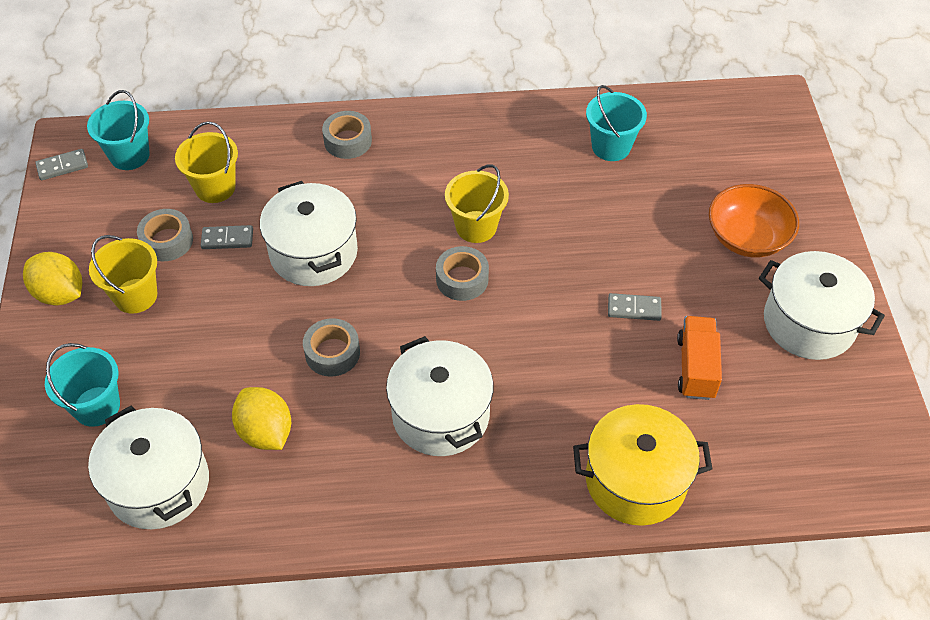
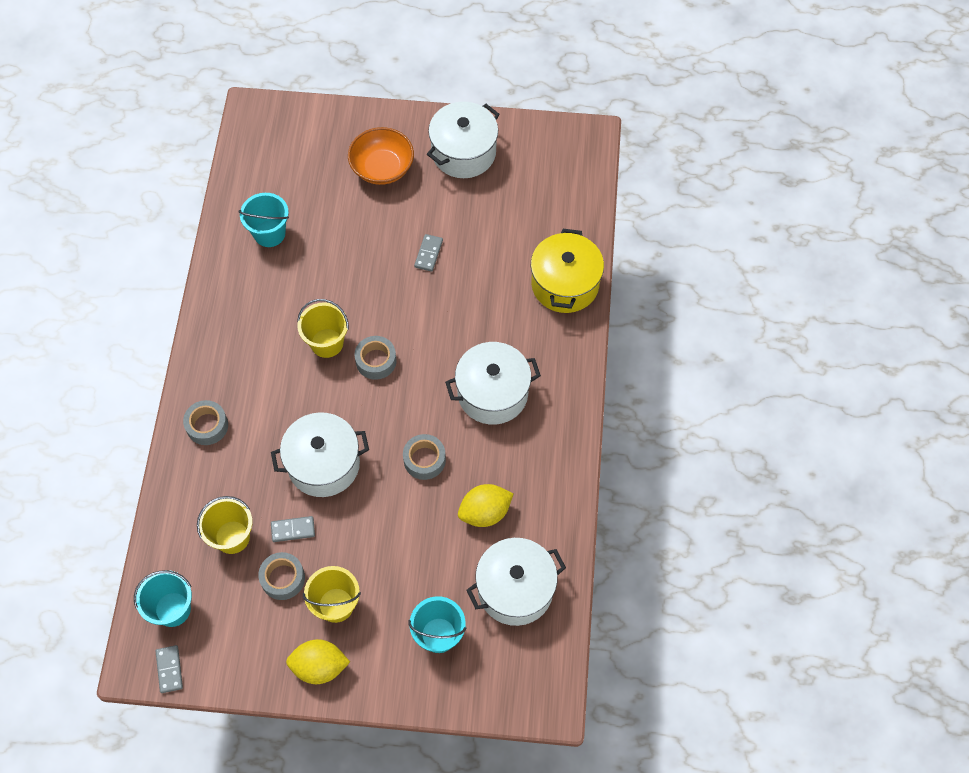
camera: 80 degrees left, 10 degrees up
yellow lemon [23,252,82,306] -> yellow lemon turned 45 degrees clockwise [286,639,350,684]
grey domino [201,225,253,249] -> grey domino turned 75 degrees clockwise [271,516,315,542]
orange truck [677,316,722,400] -> none

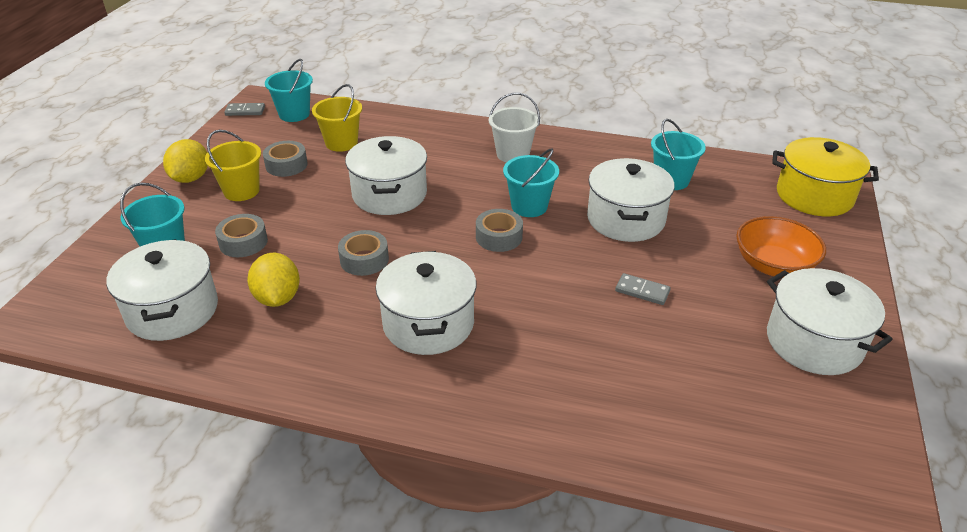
camera: 100 degrees right, 25 degrees down
grey tape [183,400,228,445] -> grey tape moved to [215,214,268,257]
grey domino [271,516,315,542] -> none
yellow bucket [297,299,349,358] -> turquoise bucket [503,148,559,217]
yellow pot [531,229,604,313] -> yellow pot moved to [772,137,879,216]
none -> white bucket [489,92,540,163]
none -> white pot [587,158,675,242]

